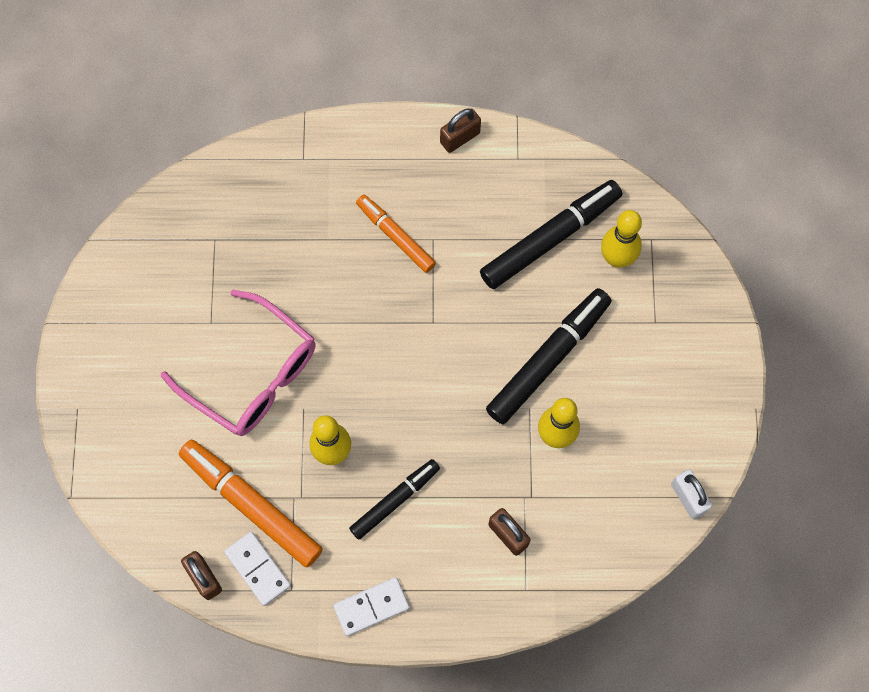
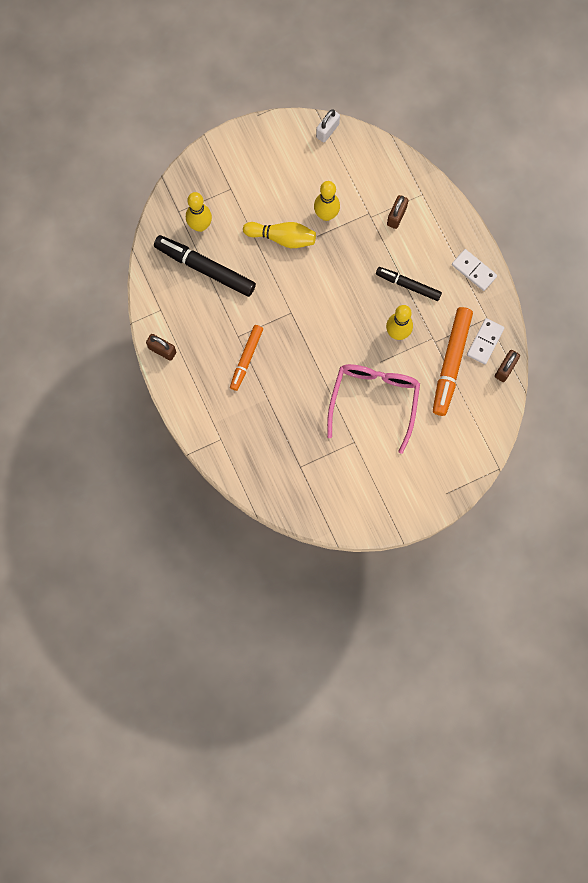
camera: 115 degrees left, 5 degrees up
black marker [486,288,611,424] -> yellow bowling pin [243,222,316,248]

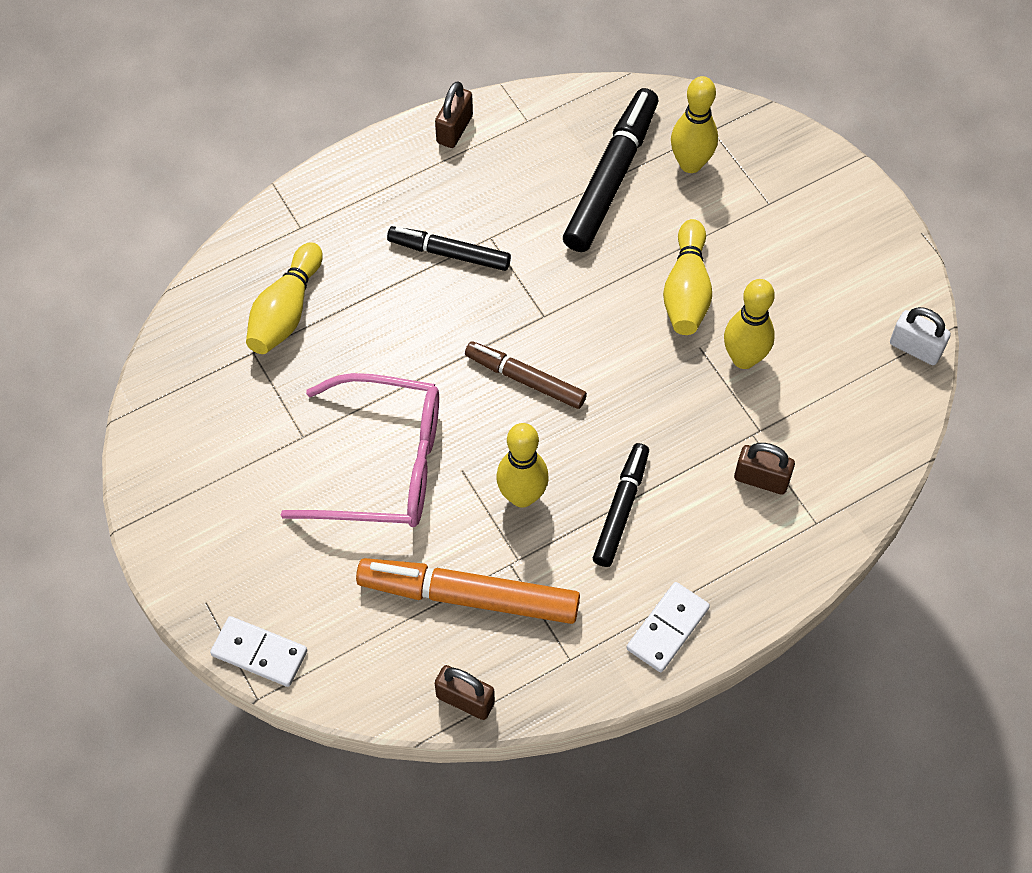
camera: 85 degrees right, 15 degrees down
orange marker [230,325,263,391] -> black marker [387,226,511,271]
white domino [467,318,504,365] -> white domino moved to [210,616,307,687]
none -> yellow bowling pin [246,242,323,354]
none -> brown marker [465,341,587,409]

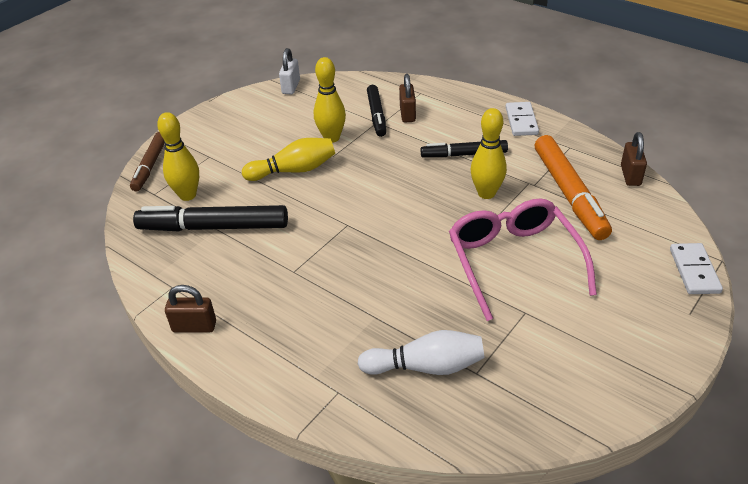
camera: 110 degrees left, 20 degrees down
yellow bowling pin [246,242,323,354] -> white bowling pin [358,330,485,375]
black marker [387,226,511,271] -> black marker moved to [367,85,386,137]
brown marker [465,341,587,409] -> brown marker moved to [130,132,165,191]
white domino [626,582,710,672] -> white domino turned 75 degrees clockwise [506,102,539,136]

